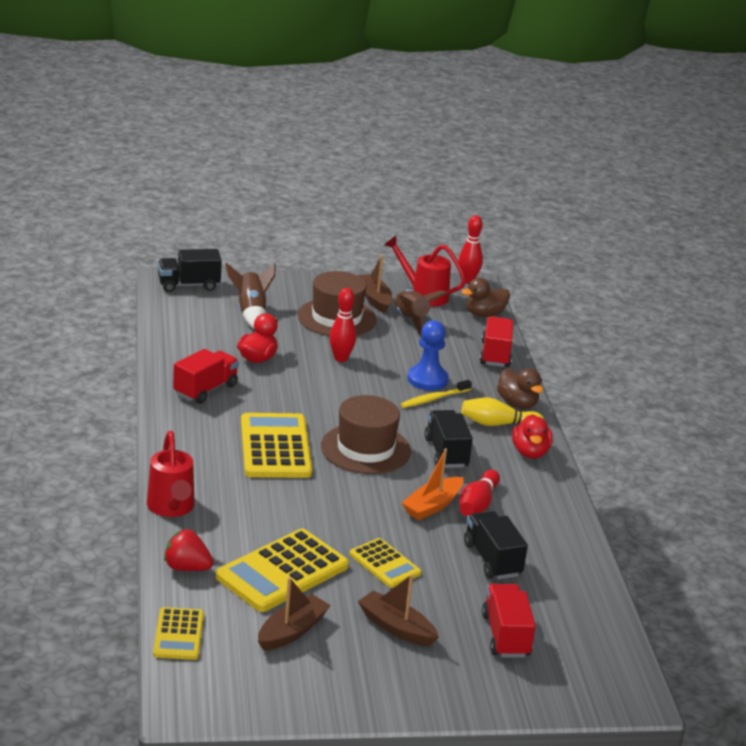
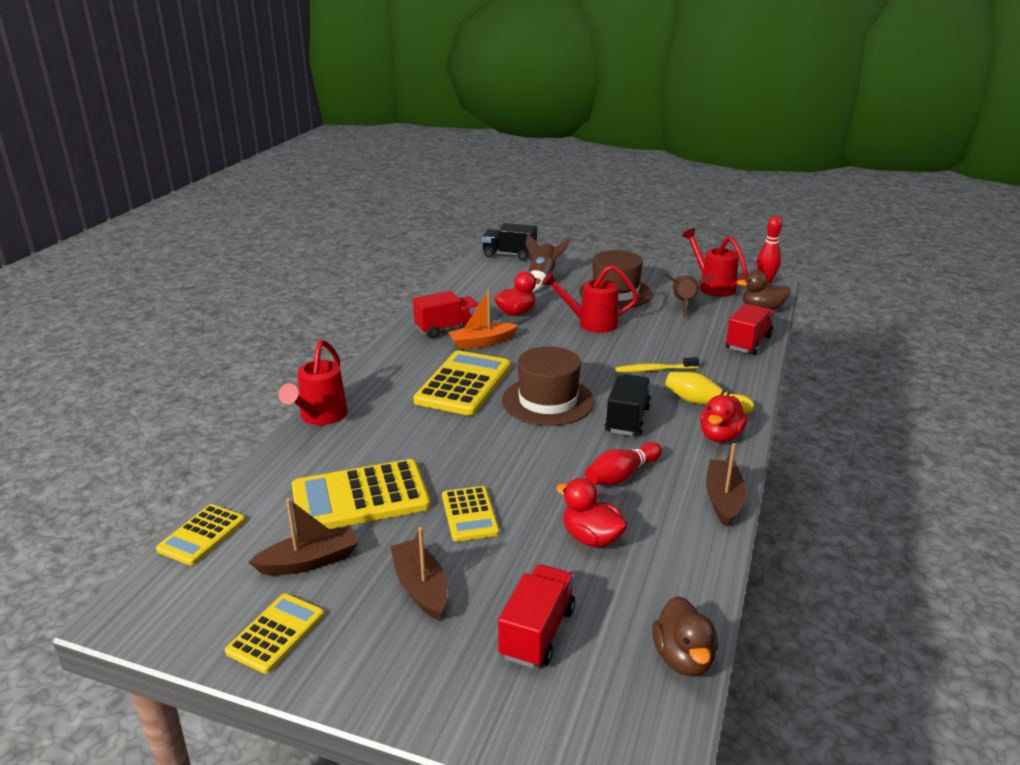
camera: 30 degrees right, 0 degrees up
red strawberry [164,529,214,571] -> none
red bowling pin [329,288,356,362] -> red watering can [542,265,638,333]
brown boat [358,255,392,313] -> brown boat moved to [706,443,746,527]
orange boat [402,448,463,520] -> orange boat moved to [448,290,518,349]
blue pawn [407,320,449,391] -> none
black truck [464,511,528,579] -> red duck [556,478,628,548]
brown duck [497,368,543,409] -> brown duck moved to [652,596,718,676]
none -> yellow calculator [225,594,324,674]

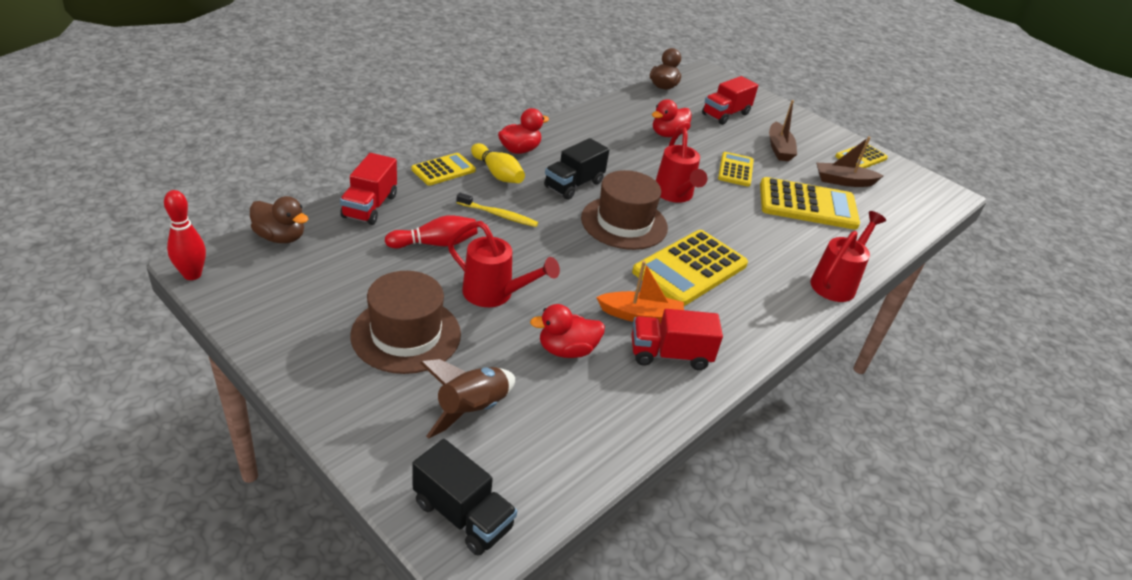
camera: 160 degrees left, 10 degrees up
yellow calculator [156,504,245,565] -> yellow calculator moved to [411,153,476,186]
red duck [556,478,628,548] -> red duck turned 75 degrees clockwise [652,99,691,137]
red bowling pin [585,442,662,485] -> red bowling pin moved to [385,215,478,248]
brown rocket [663,273,714,318] -> none
red watering can [682,228,748,297] -> red watering can moved to [656,128,707,203]
brown boat [706,443,746,527] -> none
red truck [726,304,775,355] -> red truck turned 45 degrees counterclockwise [340,153,397,225]

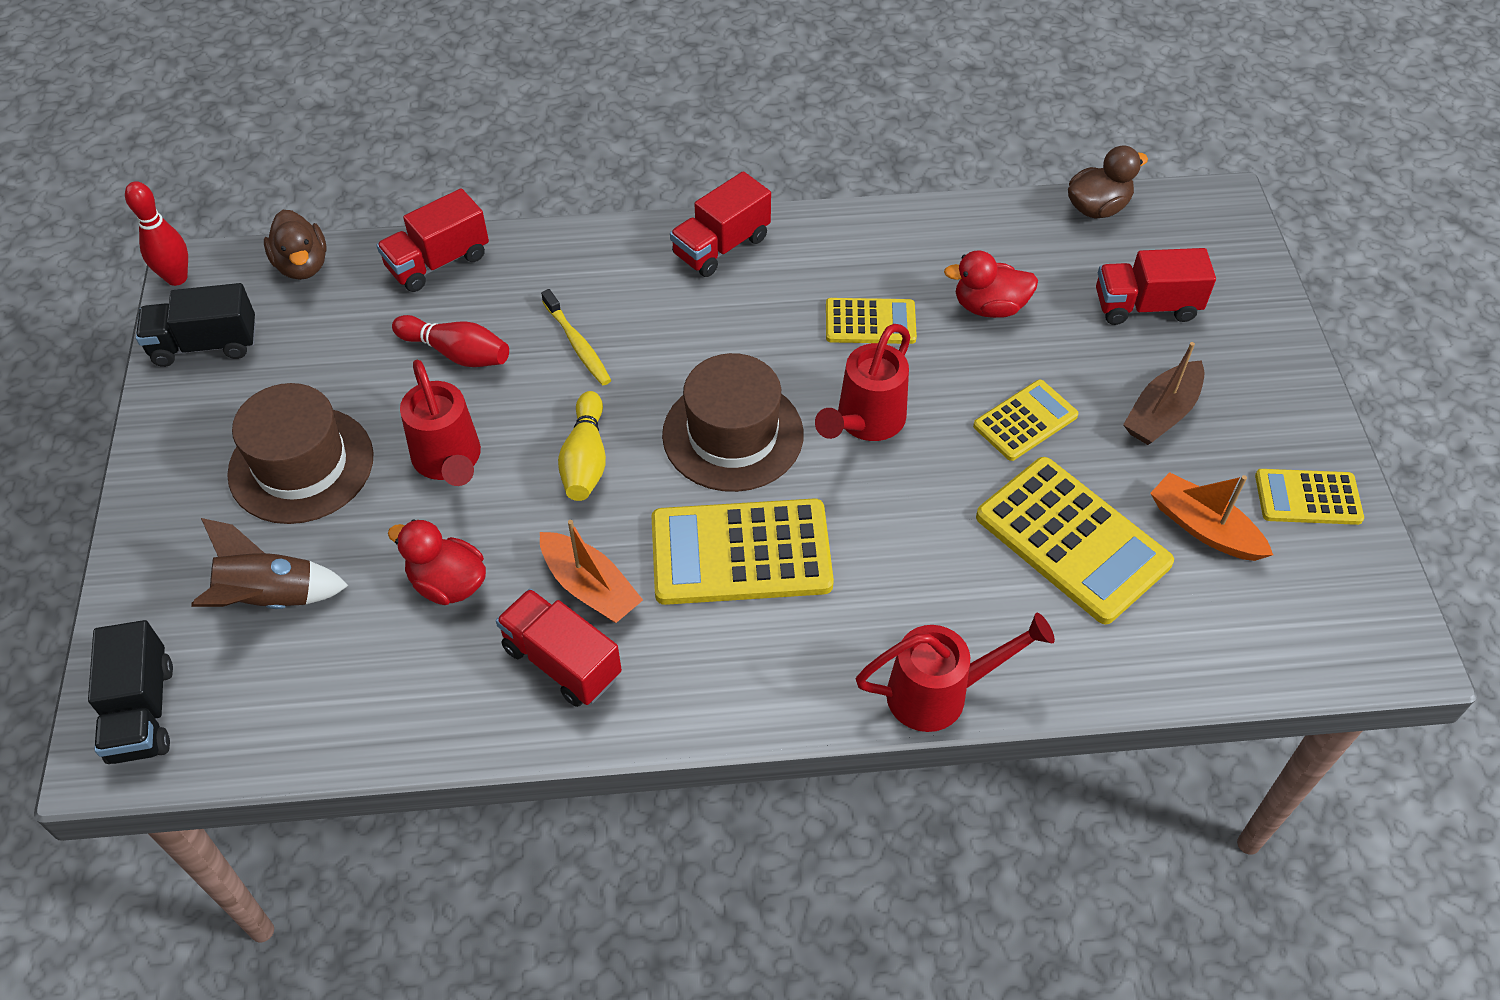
camera: 45 degrees right, 15 degrees up
yellow calculator [411,153,476,186] -> yellow calculator moved to [826,298,917,344]
yellow bowling pin [471,143,525,183] -> yellow bowling pin moved to [558,391,606,501]
red duck [498,108,549,154] -> red truck [670,171,771,277]
black truck [544,138,609,200] -> black truck moved to [136,283,256,367]
brown boat [816,136,884,187] -> orange boat [1150,472,1273,561]

